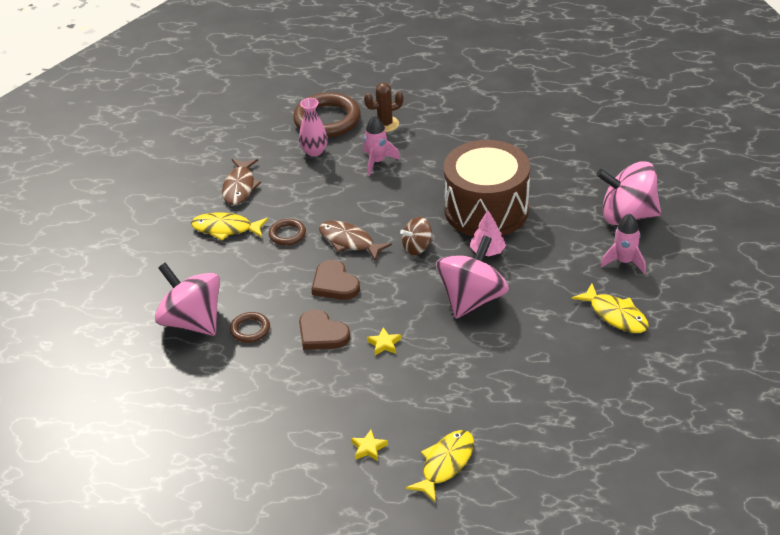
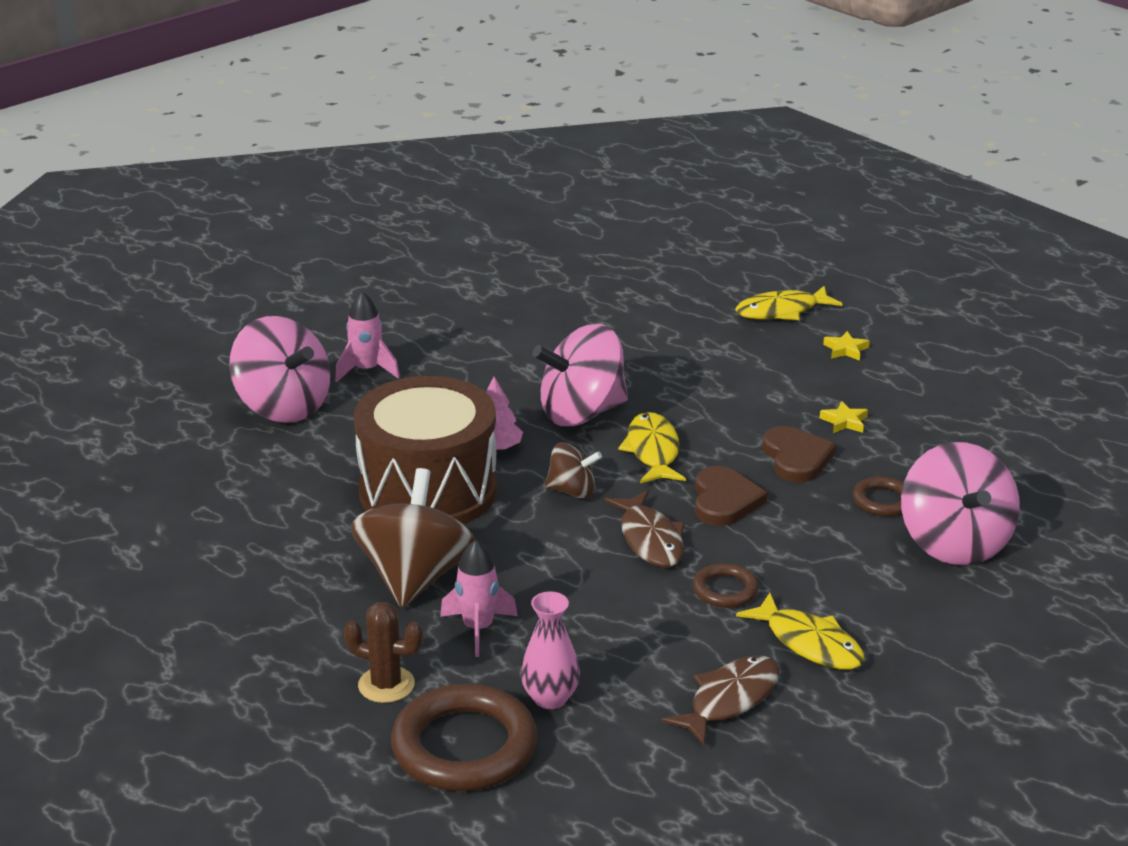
camera: 145 degrees left, 10 degrees down
yellow star [367,327,401,355] -> yellow star moved to [820,401,868,433]
yellow fish [572,284,649,333] -> yellow fish moved to [618,412,686,483]
none -> brown spinning top [350,468,475,608]

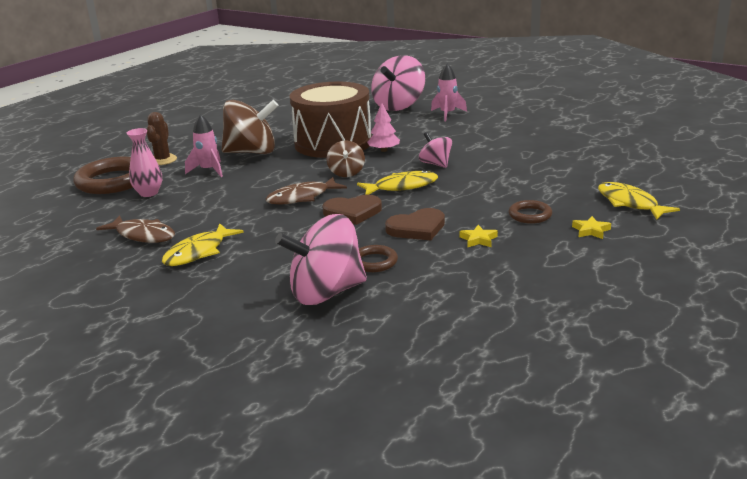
camera: 80 degrees right, 5 degrees down
pink spinning top [532,324,628,426] -> pink spinning top [419,132,452,168], size x0.53
brown ring [693,563,759,608] -> brown ring moved to [509,200,552,224]

